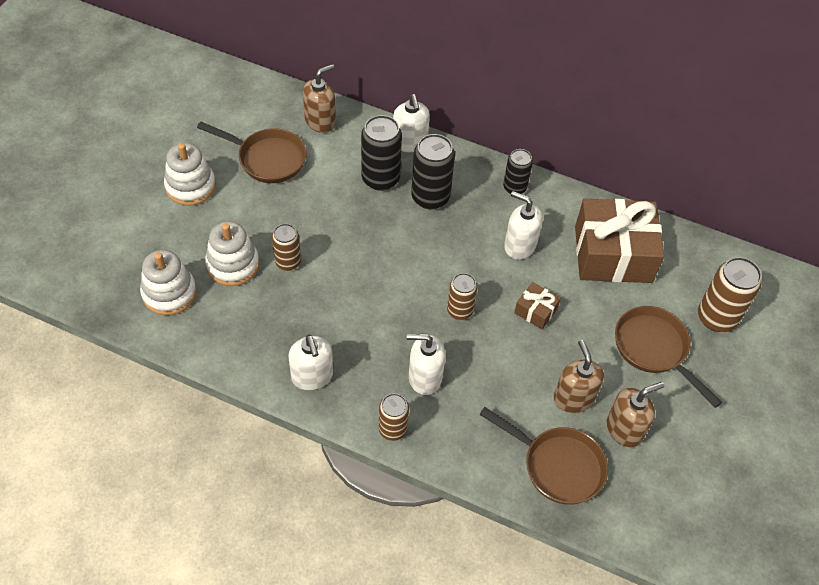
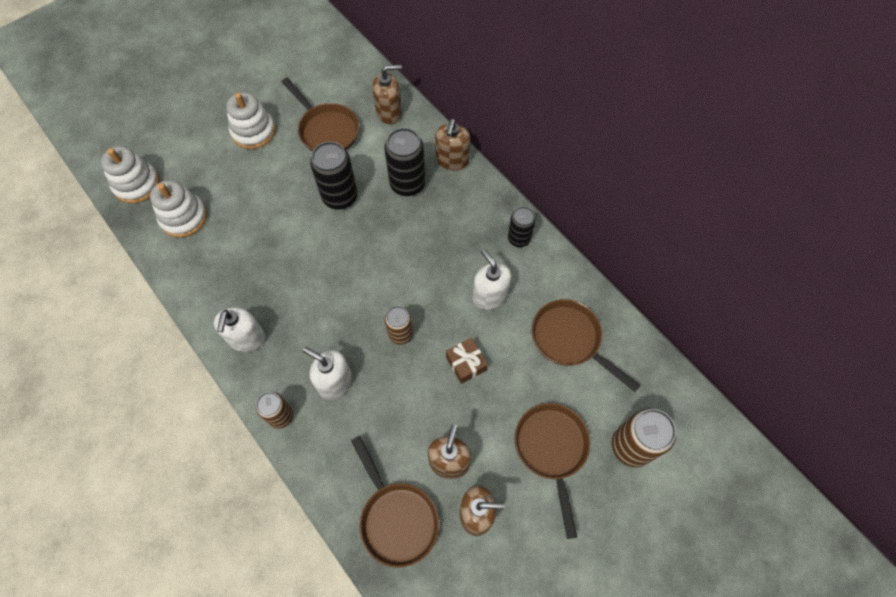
camera: 30 degrees right, 10 degrees up
white stacking toy [205,221,260,286] -> white stacking toy moved to [101,146,160,203]
brown can [272,224,301,271] -> none
white soap dispenser [393,94,430,152] -> brown soap dispenser [435,119,470,171]
black can [411,134,455,209] -> black can moved to [310,142,358,209]
brown gift [575,199,664,283] -> brown pan [531,299,641,392]

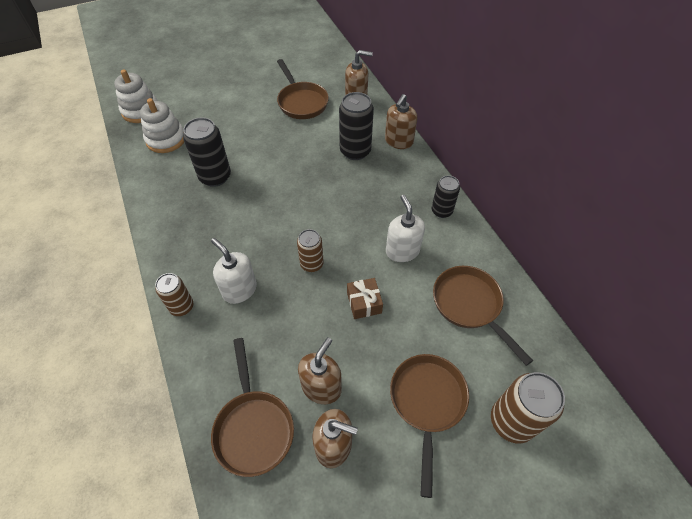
camera: 15 degrees right, 10 degrees down
white soap dispenser [214,307,265,352] -> none
white stacking toy [226,92,275,149] -> none
black can [310,142,358,209] -> black can moved to [183,117,231,187]

